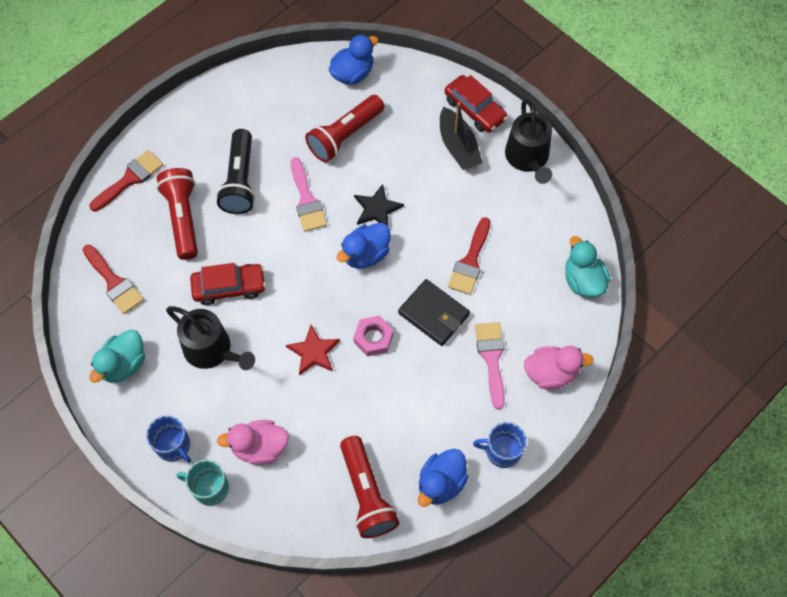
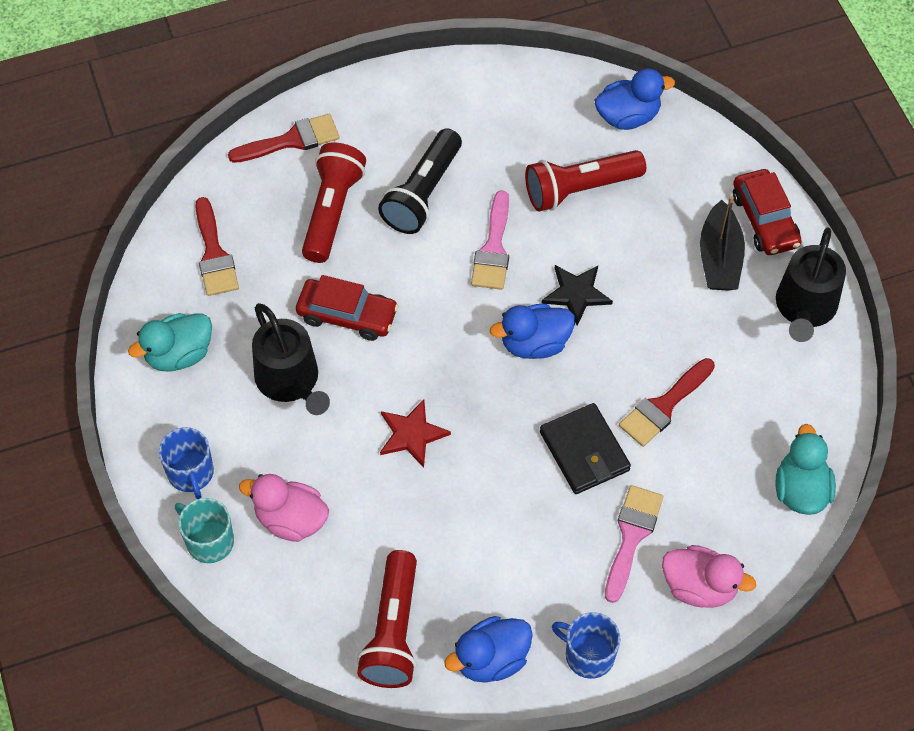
camera: 25 degrees right, 5 degrees down
pink nut [353,315,393,356] -> none

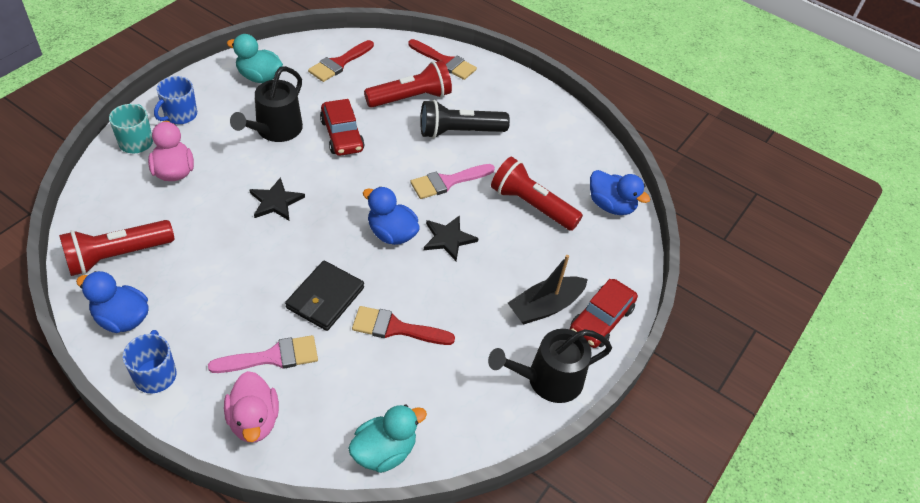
camera: 50 degrees right, 10 degrees down
red star [380,399,451,468] -> black star [249,177,305,220]

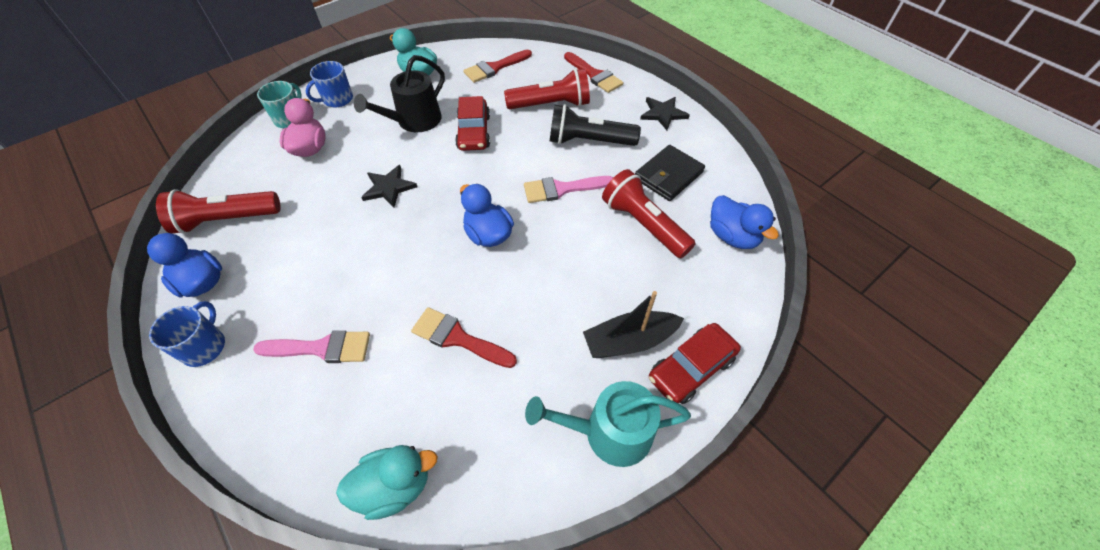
camera: 20 degrees right, 5 degrees up
pink duck [224,371,279,443] -> none
black wallet [285,261,364,331] -> black wallet moved to [635,145,705,201]
black star [424,215,479,261] -> black star moved to [640,97,690,130]
black watering can [488,329,612,403] -> turquoise watering can [525,381,691,467]

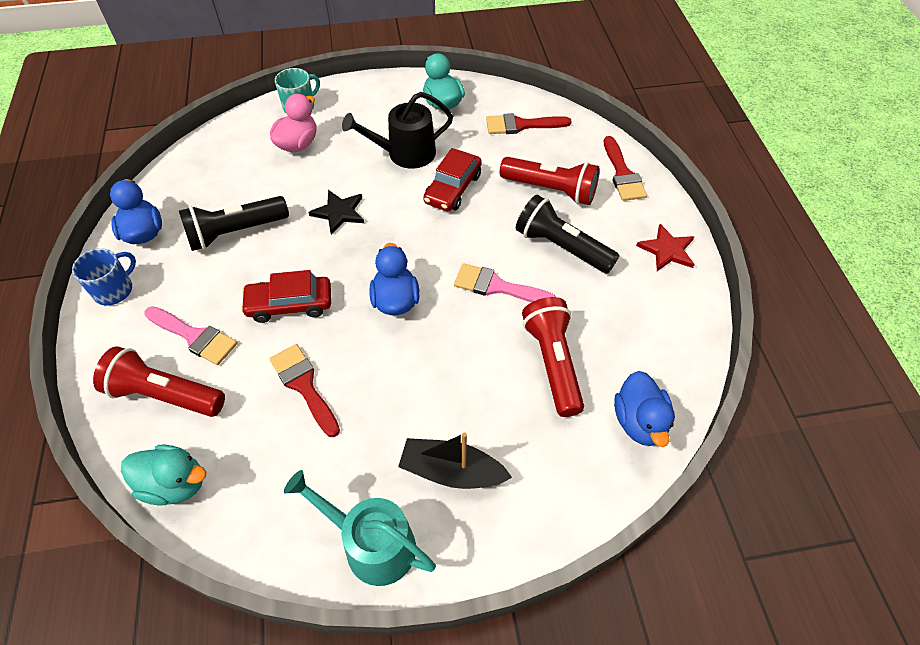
camera: 30 degrees right, 0 degrees up
red flashlight [156,189,281,234] -> red flashlight moved to [93,346,225,417]
blue mug [306,61,353,107] -> none
black wallet [635,145,705,201] -> none
black star [640,97,690,130] -> red star [636,224,695,271]
red car [649,323,741,404] -> red car moved to [240,270,331,323]
none -> black flashlight [179,196,289,251]

